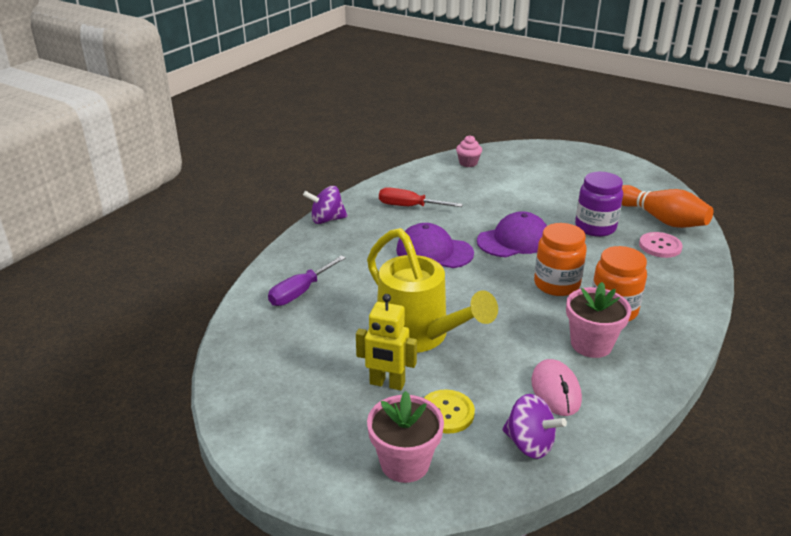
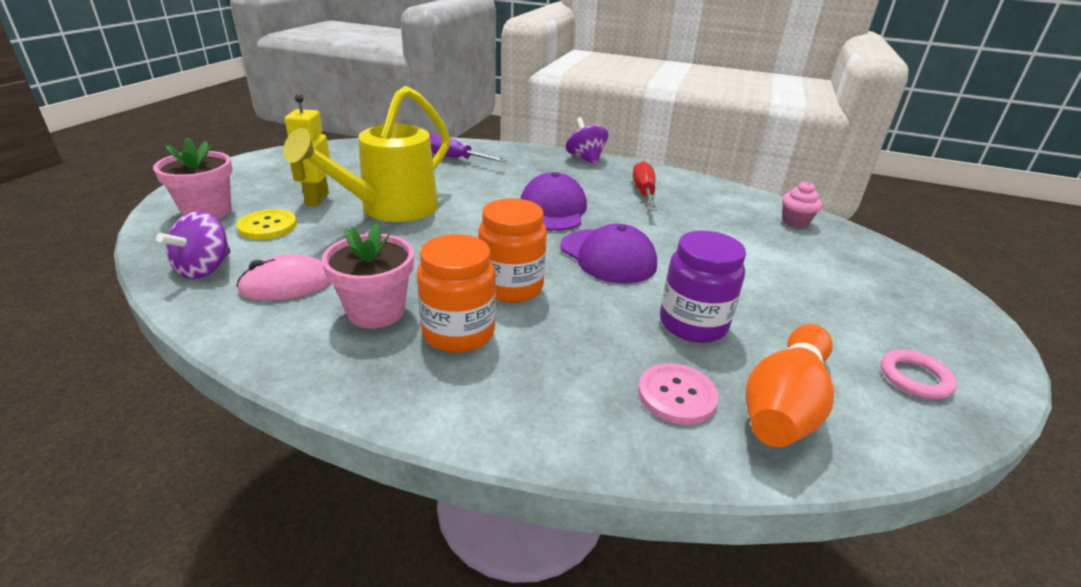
camera: 75 degrees right, 0 degrees up
none -> pink ring [881,350,957,399]

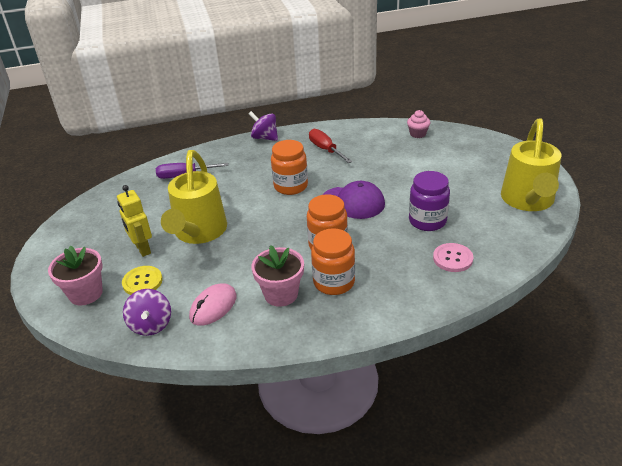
camera: 30 degrees left, 5 degrees up
purple cap [521,172,587,231] -> orange jar [271,140,308,195]
orange bowling pin [745,324,834,447] -> none
pink ring [881,350,957,399] -> yellow watering can [501,118,561,211]

